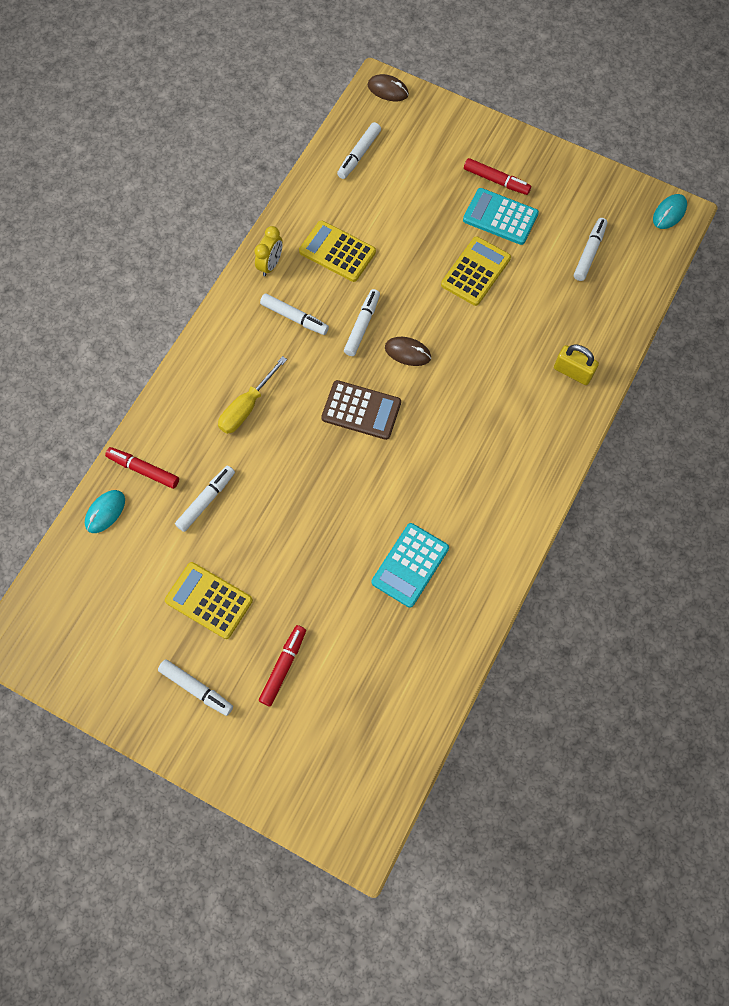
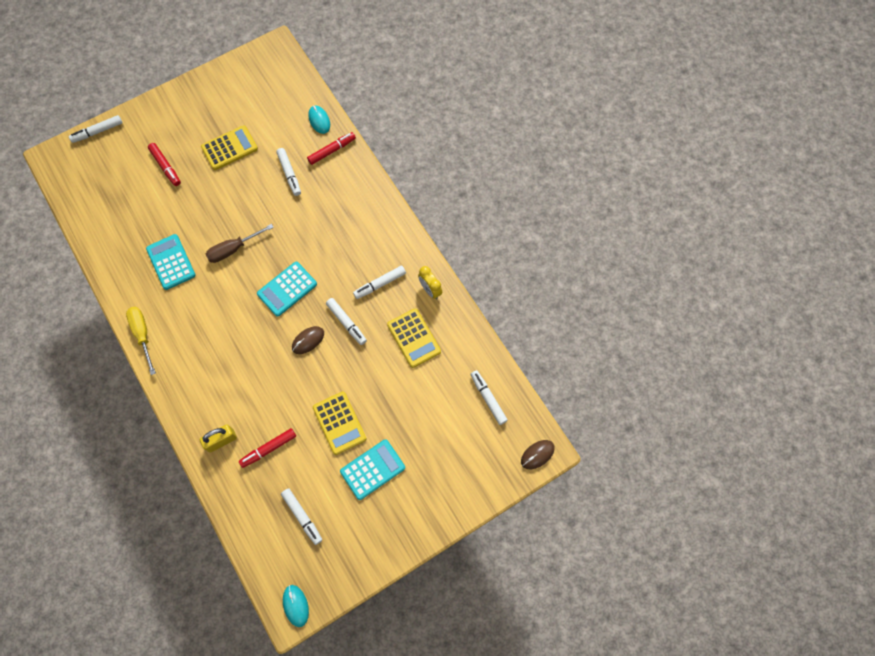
camera: 120 degrees right, 0 degrees up
white marker [158,659,233,716] -> white marker moved to [69,115,122,143]
yellow screwdriver [218,356,287,434] -> yellow screwdriver moved to [126,307,156,375]
yellow calculator [299,220,376,282] -> yellow calculator turned 90 degrees clockwise [387,309,441,368]
brown calculator [321,380,401,440] -> turquoise calculator [257,262,317,317]
red marker [464,158,531,195] -> red marker moved to [239,428,296,468]
none -> brown screwdriver [206,224,274,263]

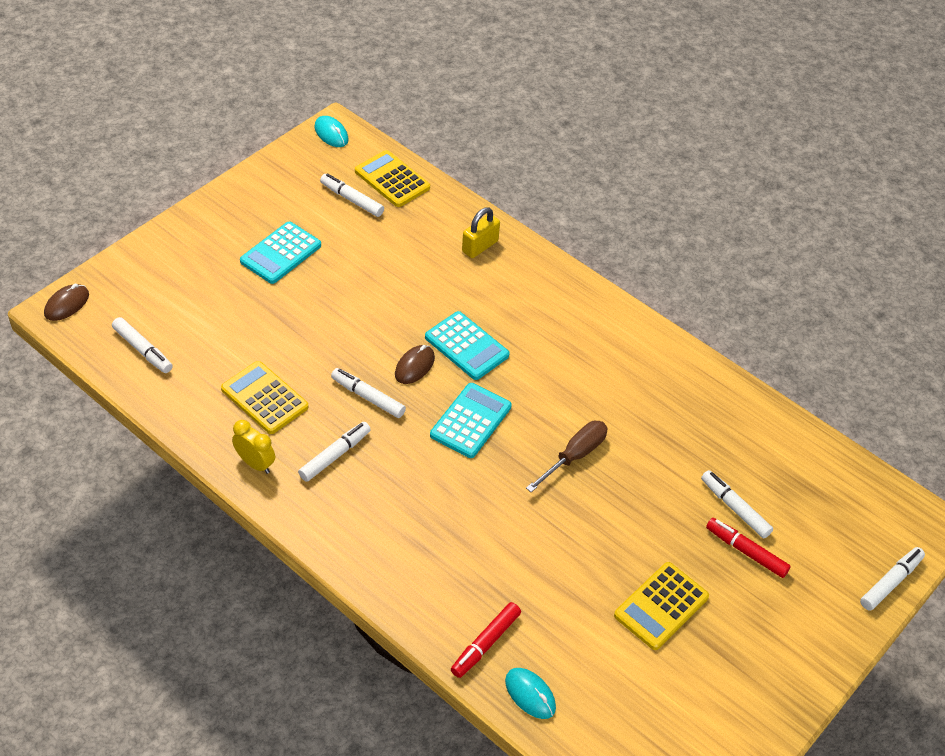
camera: 160 degrees right, 20 degrees down
yellow screwdriver [126,307,156,375] -> none
turquoise calculator [146,234,195,290] -> turquoise calculator moved to [425,311,510,380]
red marker [239,428,296,468] -> none
white marker [276,148,301,196] -> white marker moved to [701,470,773,538]
yellow calculator [313,391,366,455] -> yellow calculator moved to [355,150,430,207]

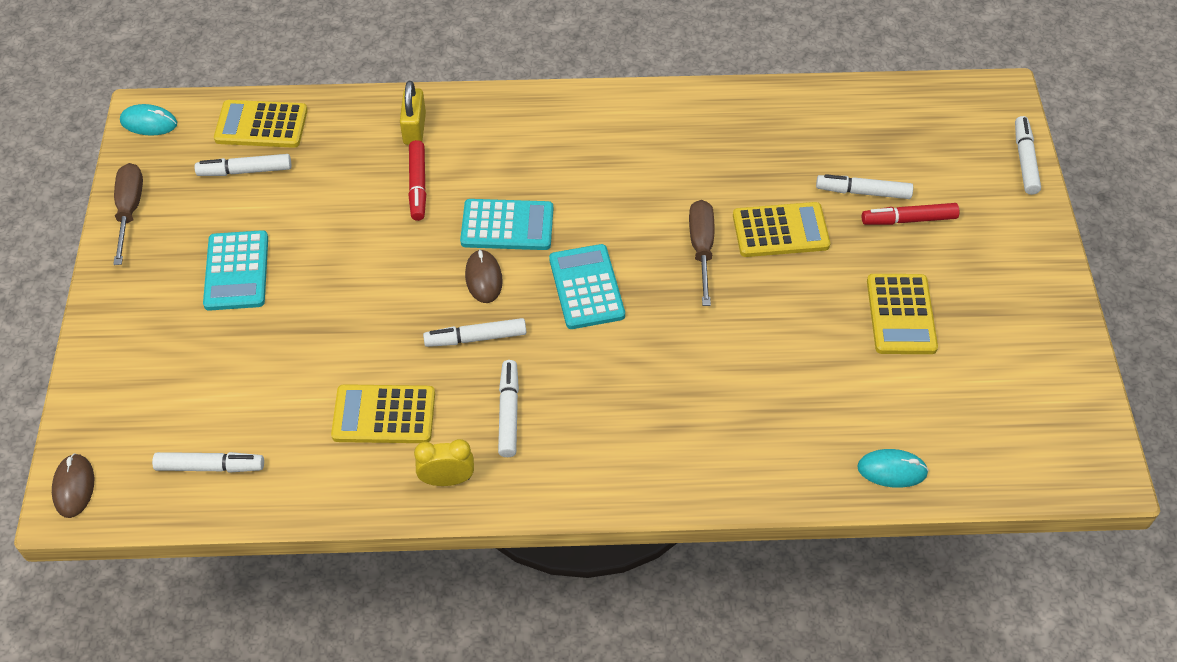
camera: 40 degrees left, 5 degrees up
red marker [451,602,521,678] -> red marker moved to [408,140,426,221]
none -> brown screwdriver [113,163,143,265]
none -> yellow calculator [733,202,830,257]

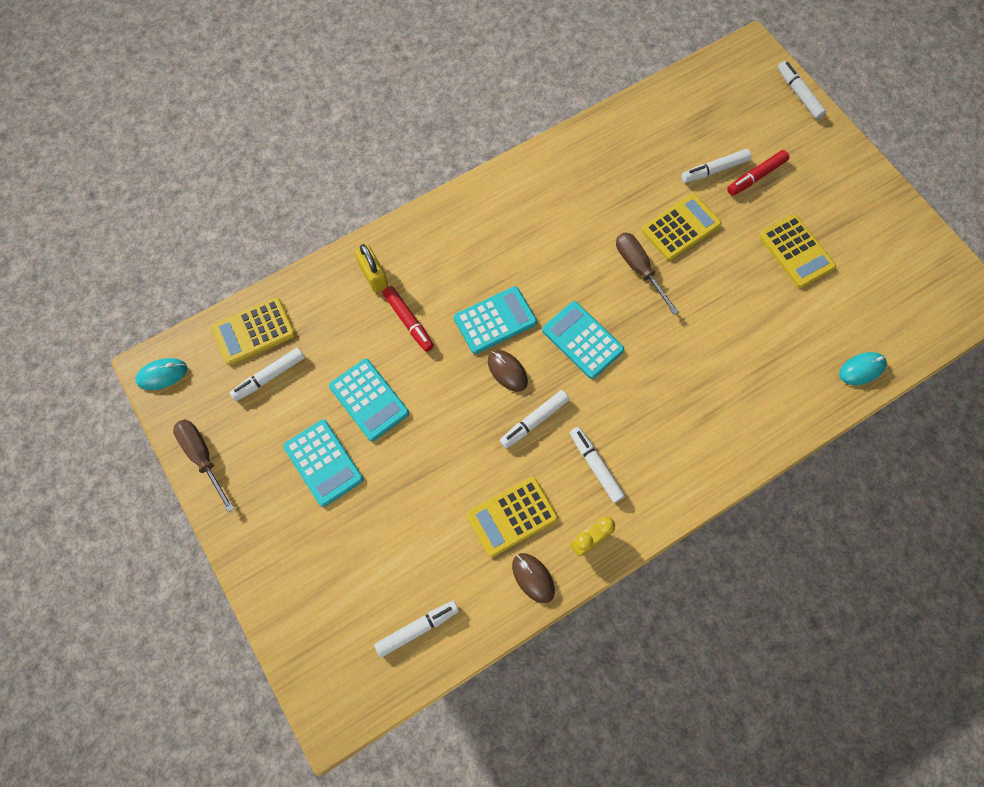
camera: 30 degrees left, 15 degrees up
brown mouse [52,453,94,518] -> brown mouse moved to [512,553,555,603]
none -> turquoise calculator [329,359,409,441]

